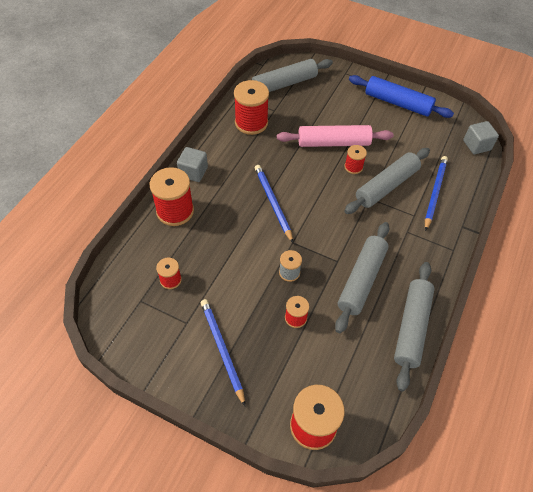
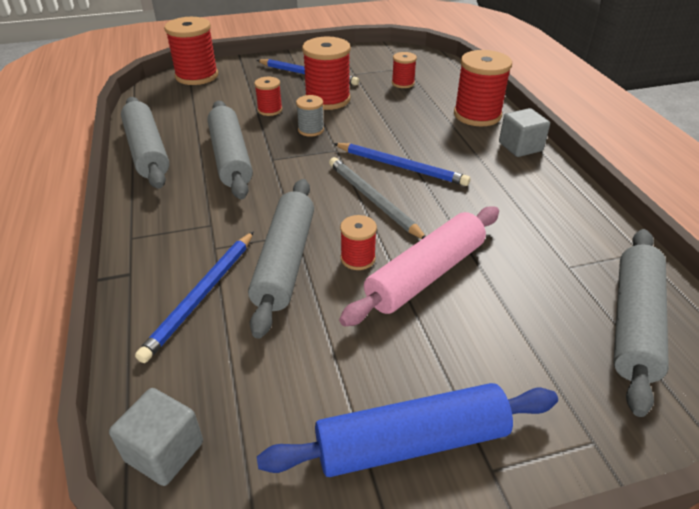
camera: 140 degrees right, 15 degrees down
red spool [234,80,269,135] -> red spool moved to [302,36,351,110]
blue pencil [425,156,448,231] -> blue pencil turned 45 degrees clockwise [135,231,254,363]
none -> grey pencil [329,157,426,239]

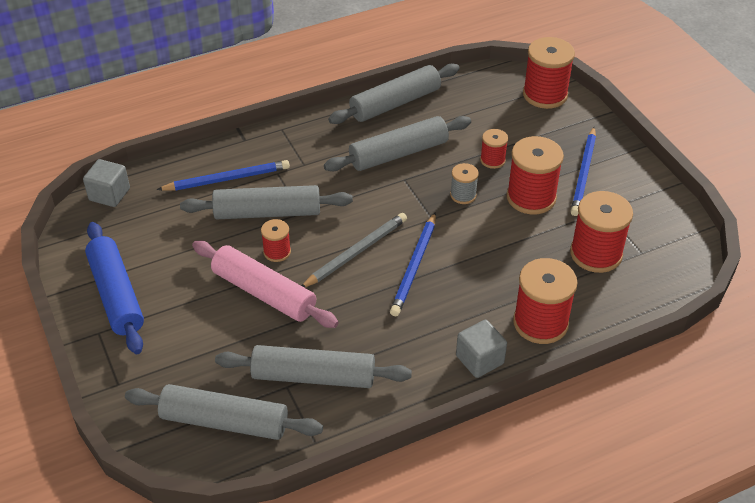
camera: 80 degrees right, 5 degrees up
blue pencil [135,231,254,363] -> blue pencil turned 150 degrees clockwise [157,160,290,191]
red spool [392,52,417,88] -> red spool [570,191,633,273], size x1.89
none -> grey rolling pin [215,345,412,388]

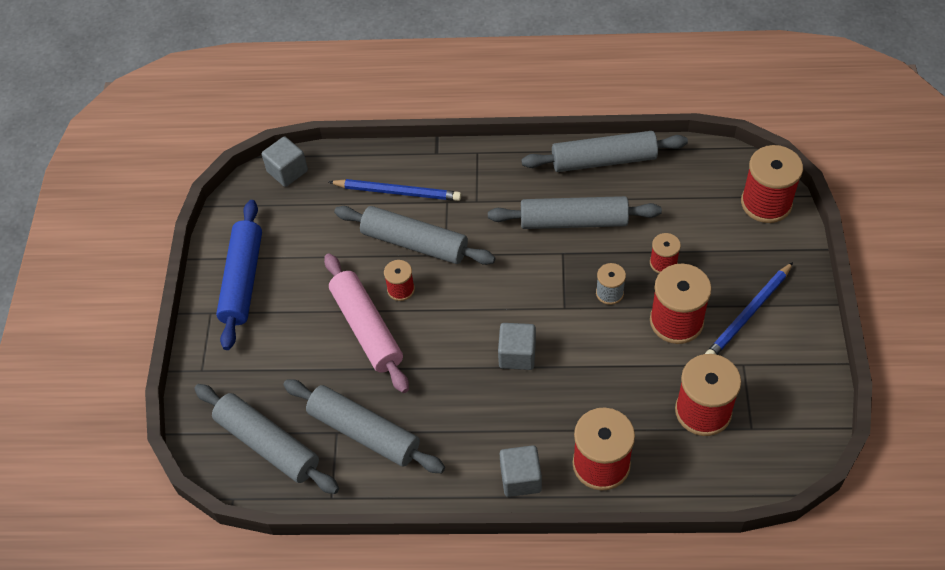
camera: 30 degrees right, 10 degrees up
grey pencil [302,213,407,288] -> none
blue pencil [390,212,436,316] -> grey cube [498,323,536,370]

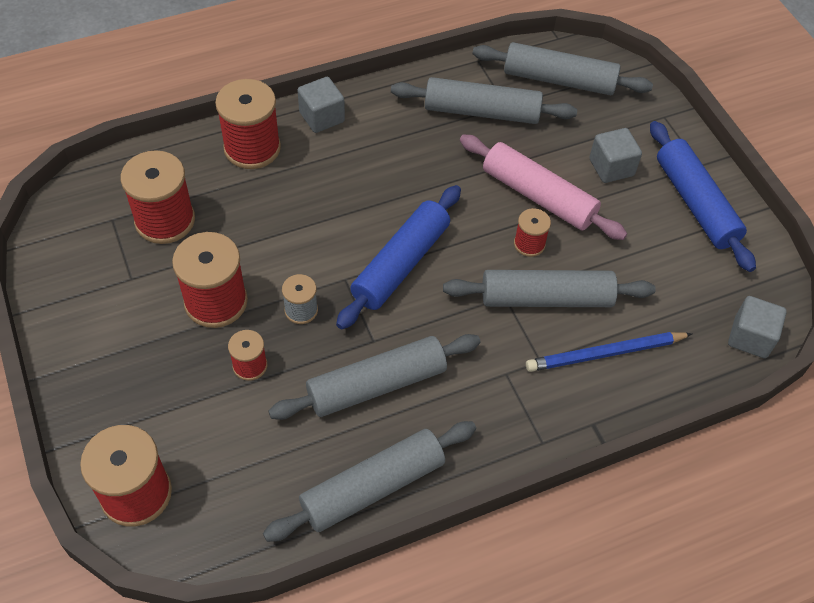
camera: 150 degrees right, 0 degrees up
grey cube [498,323,536,370] -> grey cube moved to [589,128,642,183]
blue pencil [705,262,793,355] -> none
none -> blue rolling pin [336,185,461,329]

